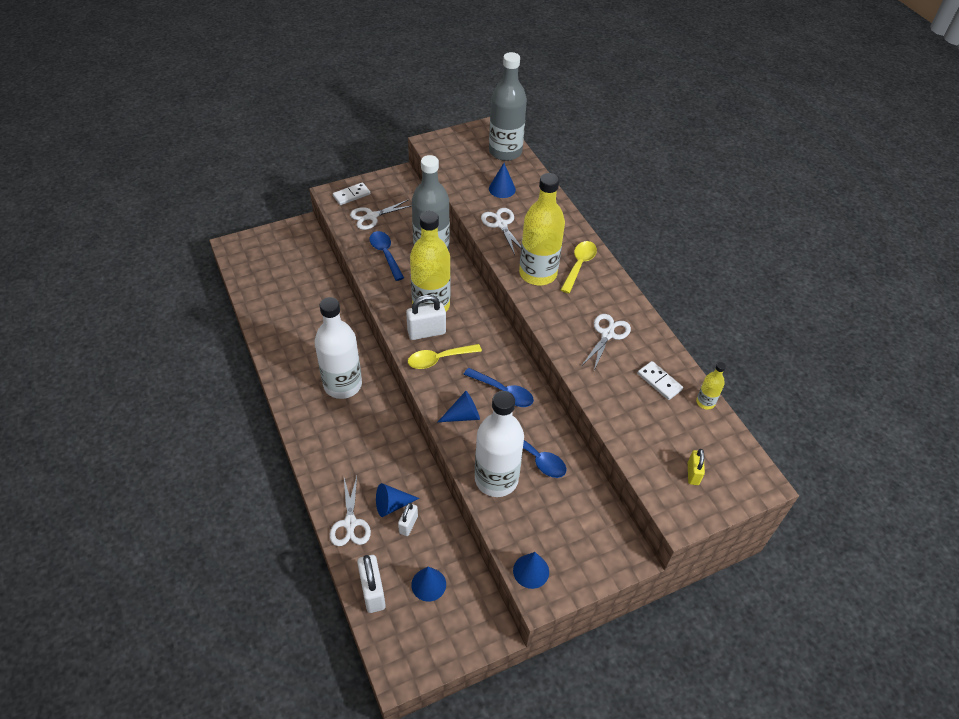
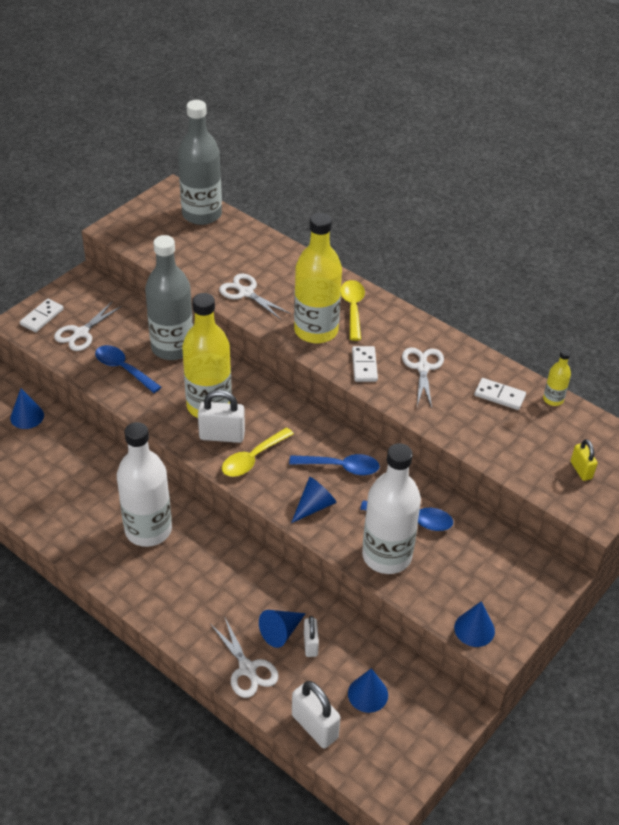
camera: 25 degrees left, 5 degrees down
white padlock [406,295,446,340] -> white padlock turned 45 degrees clockwise [198,390,245,443]
blue cone [489,163,516,198] -> blue cone moved to [10,388,44,429]
none -> white domino [352,346,378,382]

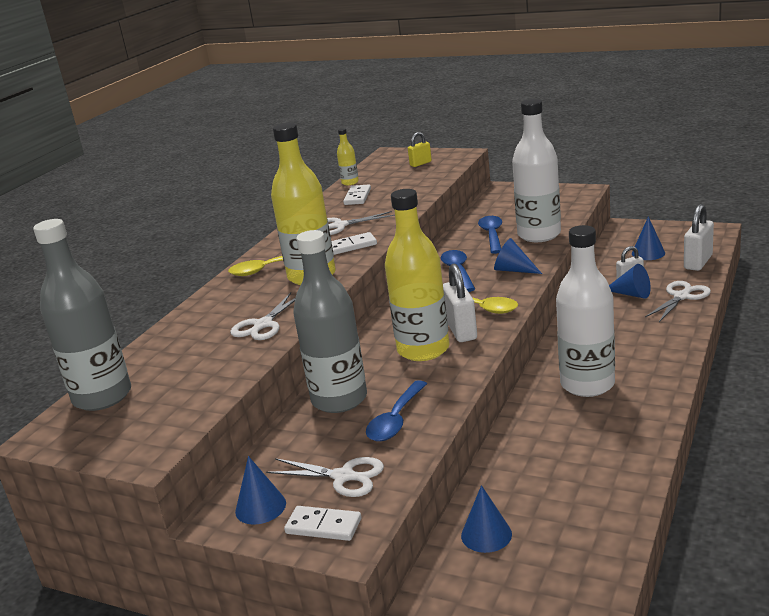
camera: 100 degrees left, 20 degrees down
blue cone [454,601,495,647] -> blue cone moved to [235,456,286,525]

